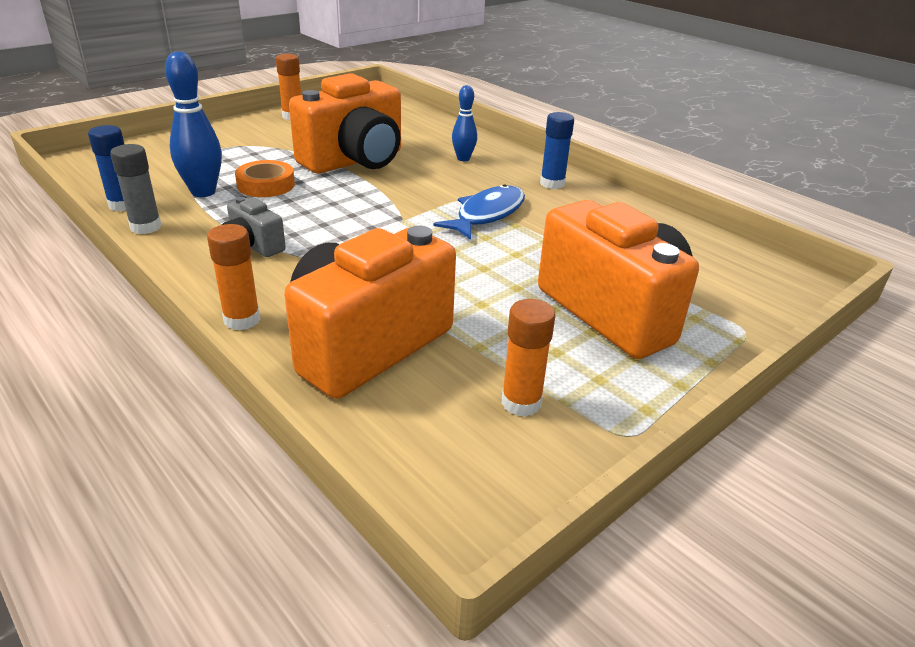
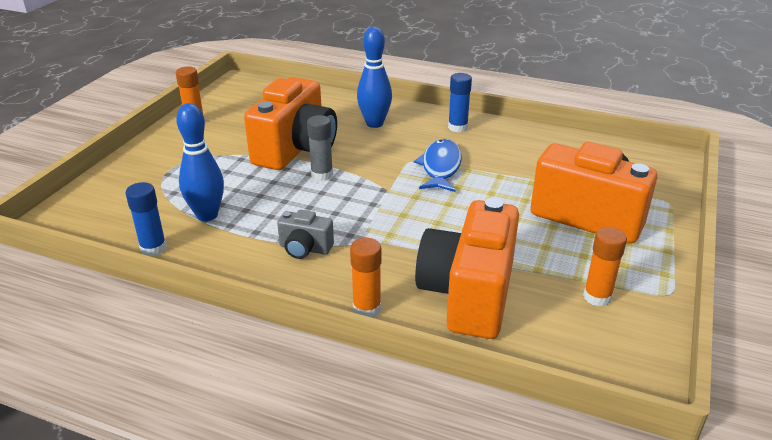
camera: 25 degrees left, 0 degrees up
grey glue stick [110,144,162,234] -> grey glue stick moved to [307,115,333,181]
orange tape [235,160,295,197] -> none
blue bowling pin [452,85,477,161] -> blue bowling pin [357,26,392,128], size x1.63

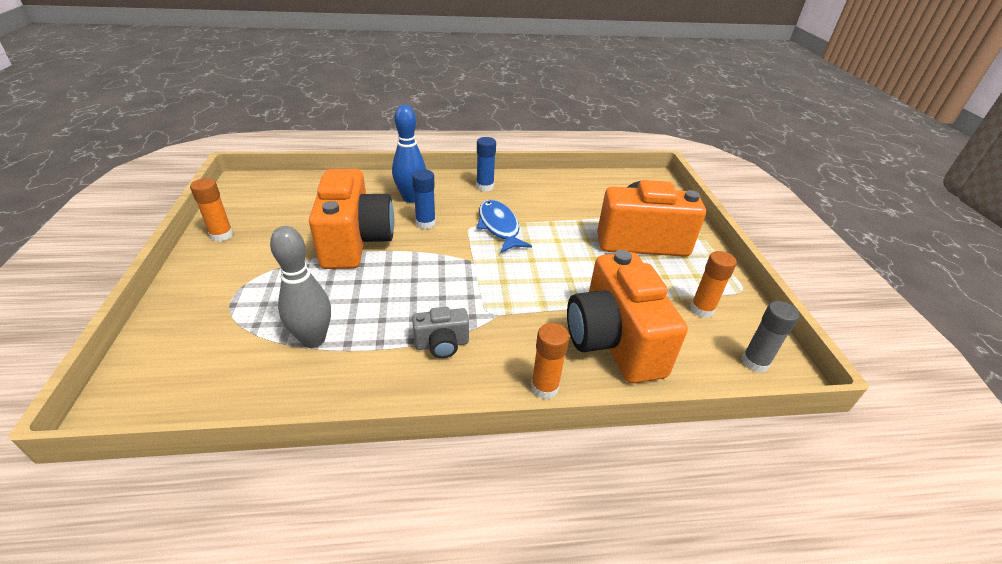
camera: 30 degrees left, 5 degrees up
blue glue stick [125,182,167,257] -> blue glue stick moved to [412,169,436,229]
blue bowling pin [176,103,224,221] -> grey bowling pin [270,226,331,348]
grey glue stick [307,115,333,181] -> grey glue stick moved to [741,301,799,373]

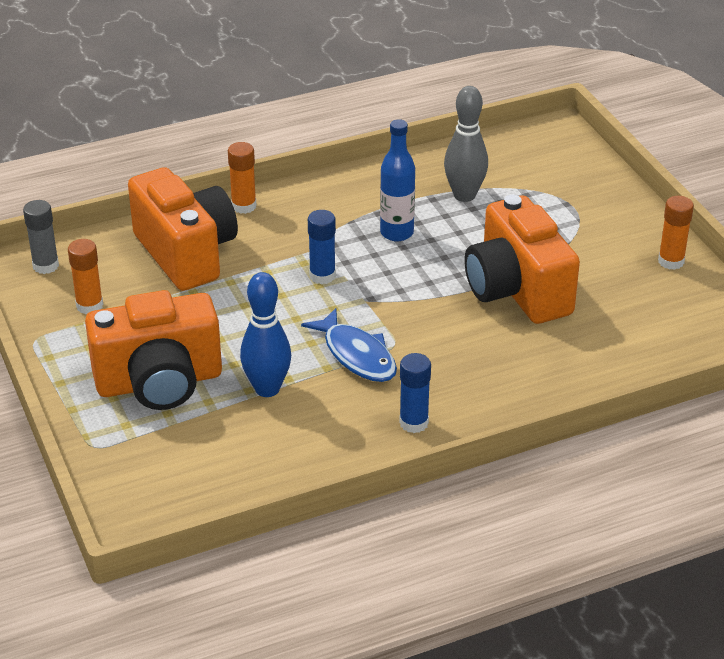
camera: 165 degrees right, 0 degrees up
blue bowling pin [392,105,426,203] -> blue bowling pin moved to [240,272,291,397]
blue glue stick [412,169,436,229] -> blue glue stick moved to [308,210,336,284]
grey camera [412,307,469,358] -> none
none -> blue bottle [380,119,415,241]

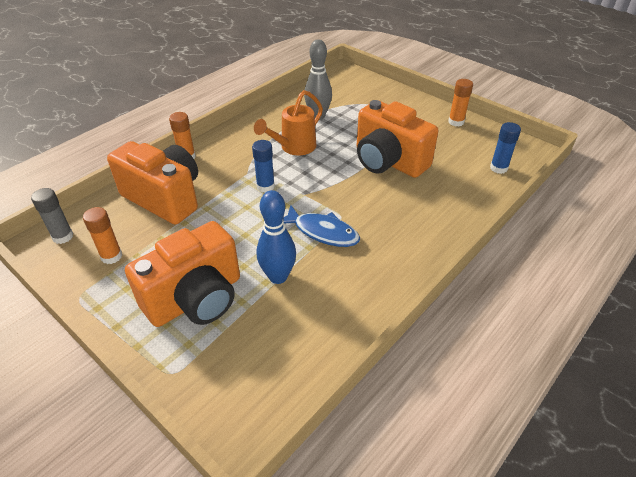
camera: 25 degrees left, 5 degrees up
blue bottle [380,119,415,241] -> orange watering can [254,90,323,155]
blue glue stick [399,353,431,433] -> blue glue stick moved to [490,122,521,174]

